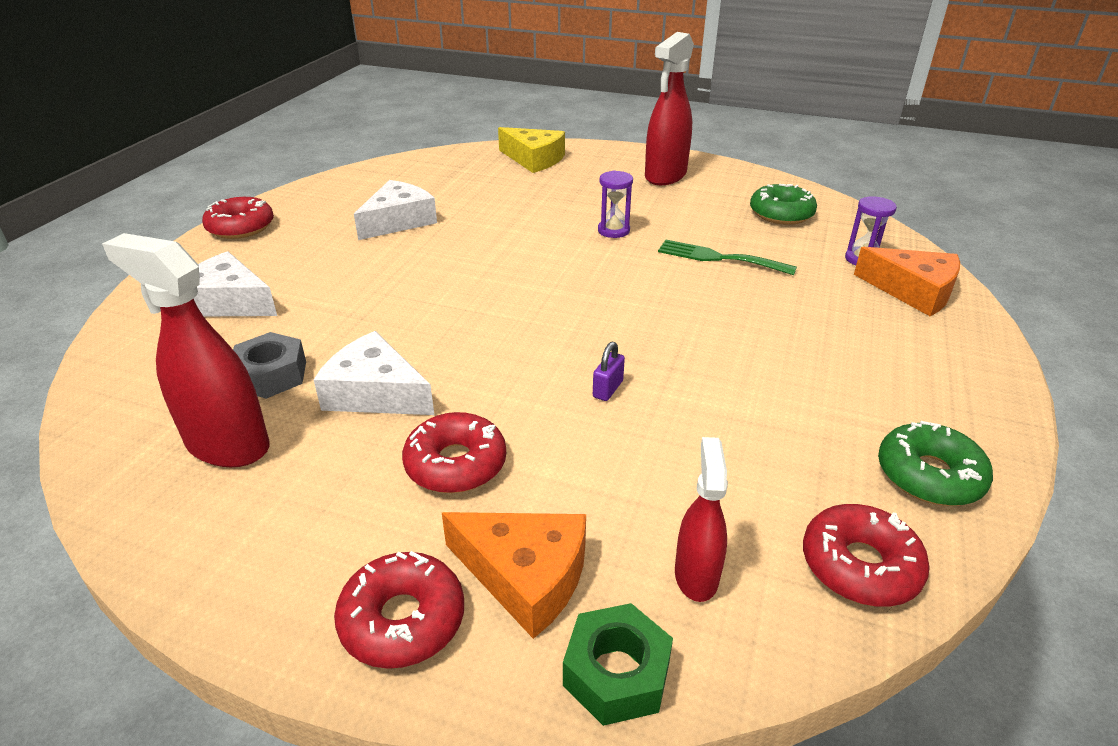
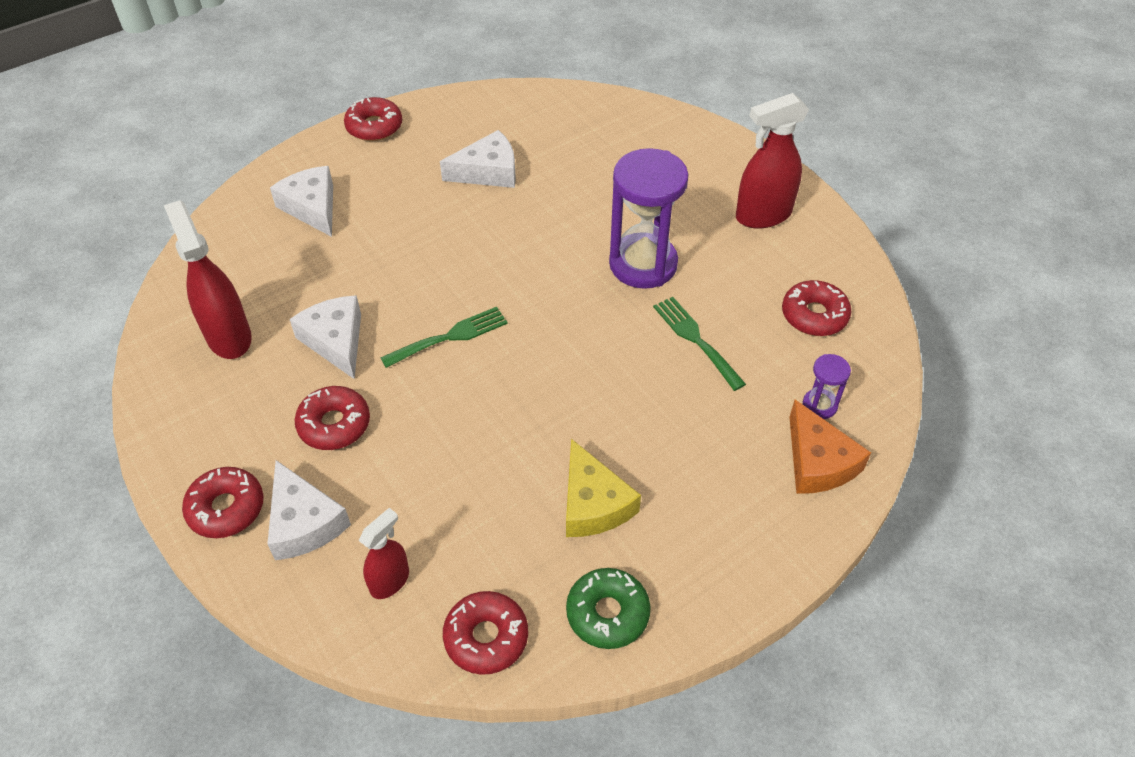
camera: 35 degrees right, 15 degrees up
grey nut [233,332,306,399] -> none
orange cheese [442,512,586,639] -> white cheese [267,460,351,560]
yellow cheese [498,127,565,173] -> yellow cheese moved to [566,439,641,537]
green nut [563,603,673,726] -> none
purple padlock [593,342,625,401] -> none
purple hourglass [598,170,633,238] -> purple hourglass [609,148,689,289], size x2.19
green donut [750,184,817,225] -> red donut [782,280,852,336]
none -> green fork [380,307,508,368]

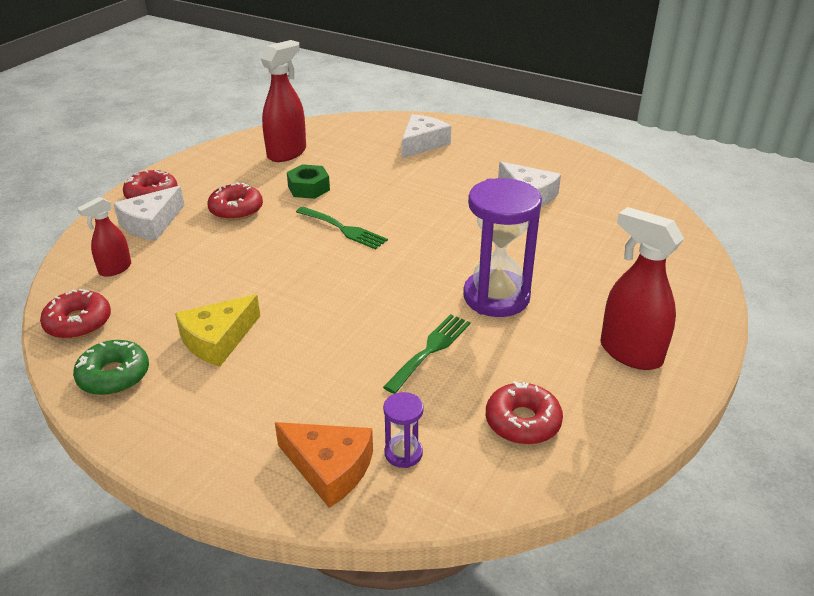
camera: 65 degrees right, 15 degrees down
white cheese [290,295,361,379] -> green nut [287,164,330,199]
red donut [344,97,402,141] -> none
red spray bottle [358,508,409,599] -> red spray bottle turned 120 degrees clockwise [77,197,131,277]
orange cheese [789,400,871,494] -> orange cheese turned 105 degrees counterclockwise [275,422,373,508]

